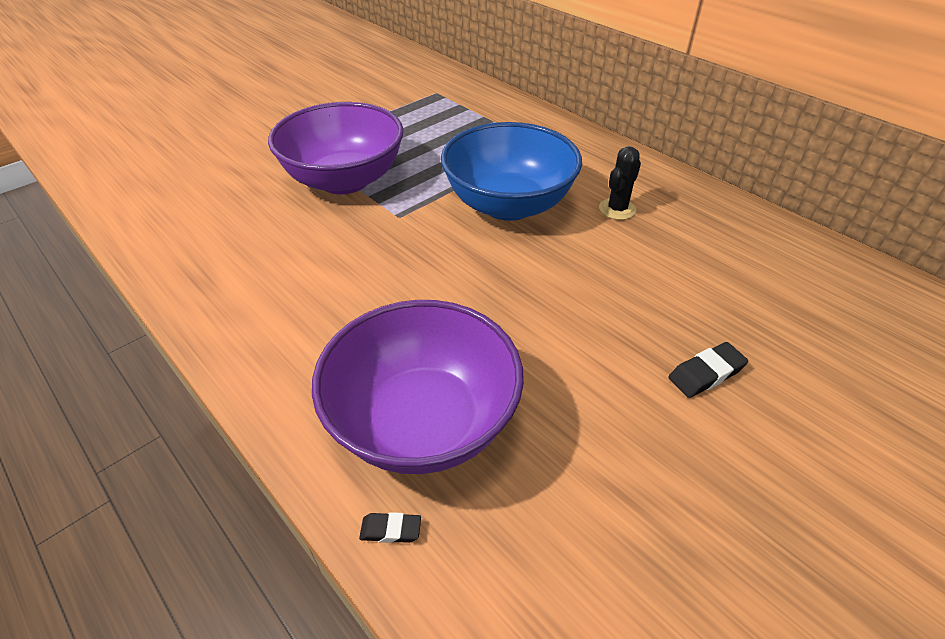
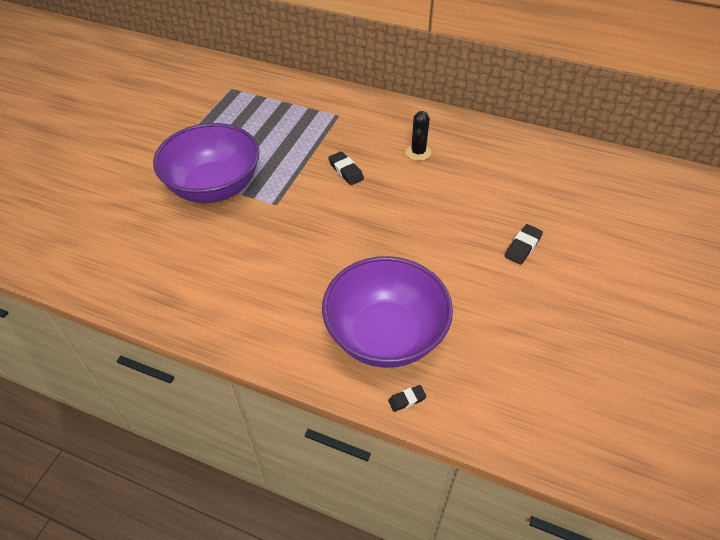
camera: 25 degrees left, 5 degrees up
blue bowl [441,122,582,221] -> black eraser [328,151,364,185]

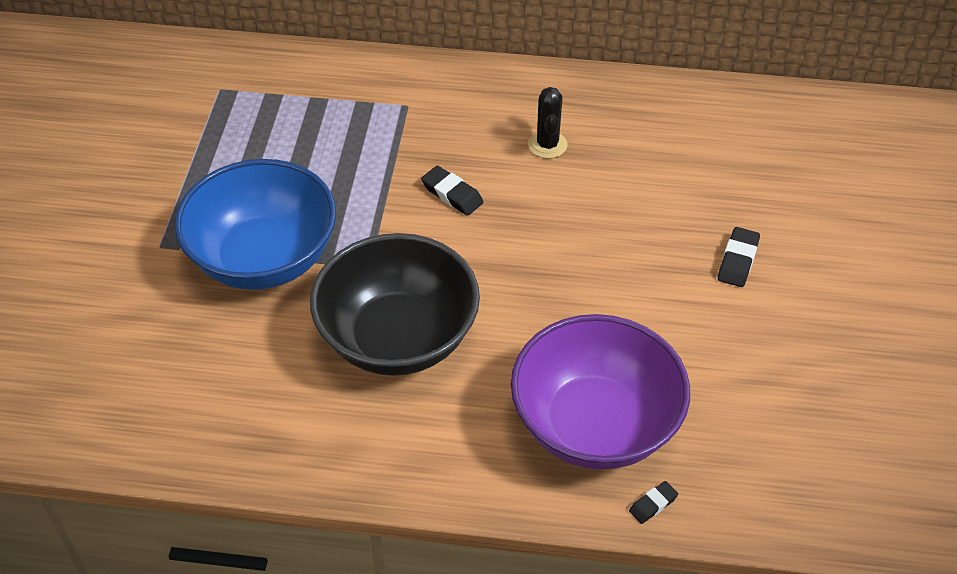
camera: 15 degrees left, 0 degrees up
purple bowl [153,123,260,203] -> blue bowl [175,159,336,290]
none -> black bowl [310,233,480,376]

